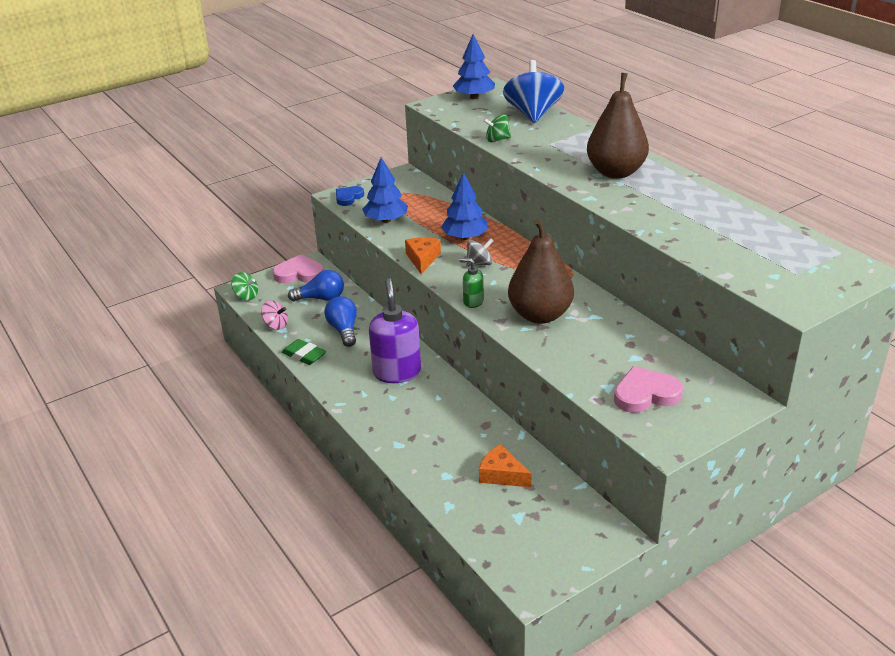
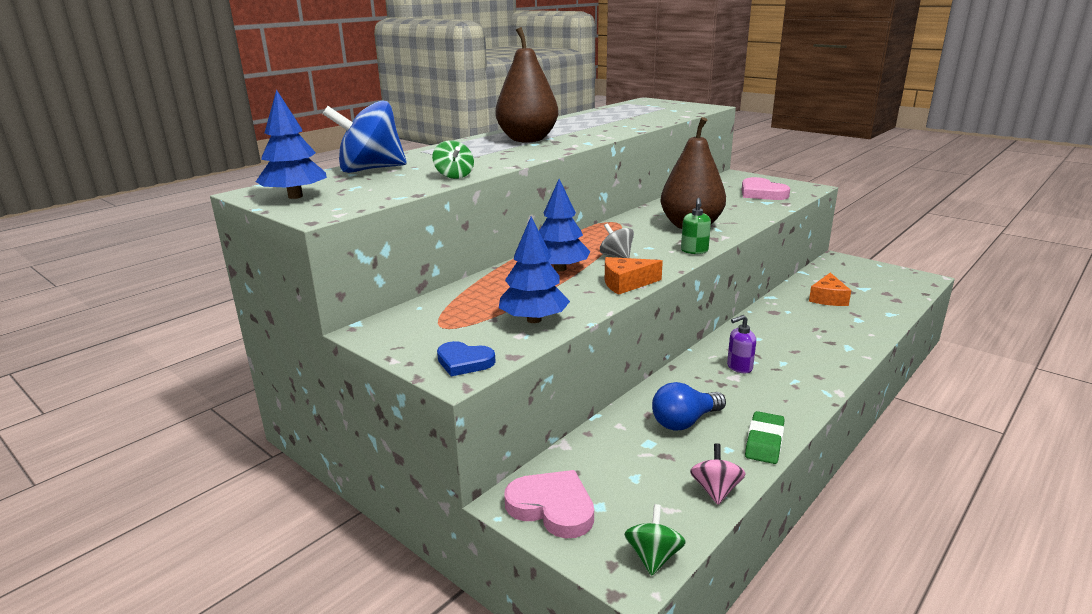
camera: 105 degrees left, 10 degrees down
pink heart [273,254,324,283] -> pink heart turned 135 degrees clockwise [504,470,594,538]
blue light bulb [288,270,344,301] -> none
purple soap dispenser [369,278,421,383] -> purple soap dispenser [727,315,756,373], size x0.49

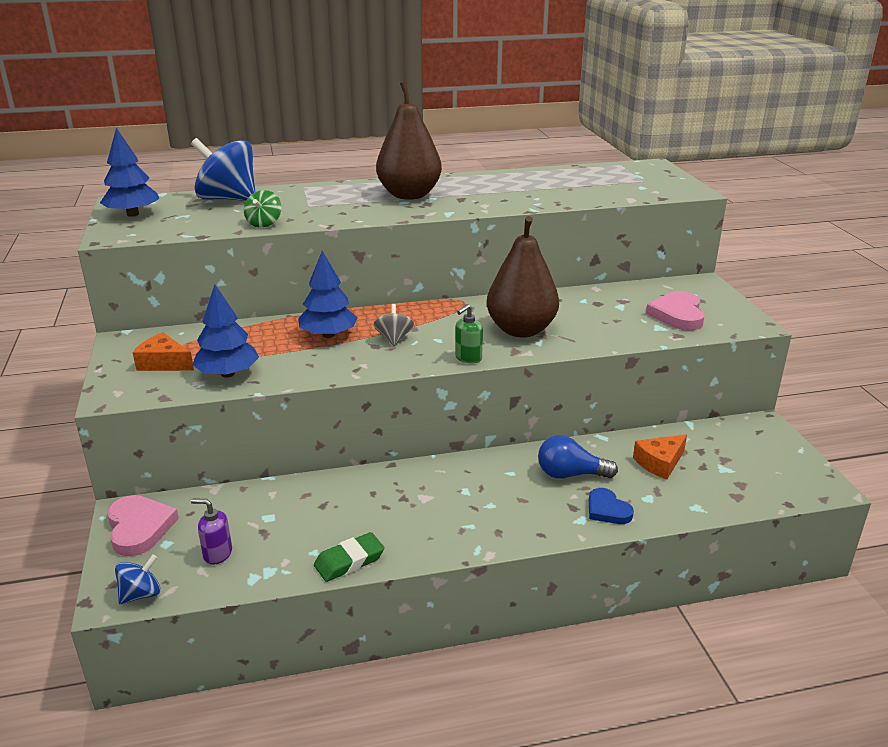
camera: 35 degrees right, 5 degrees up
blue heart [437,341,496,376] -> blue heart moved to [589,488,634,524]
orange cheese [605,257,663,295] -> orange cheese moved to [133,332,194,371]
green spinning top [624,504,686,576] -> blue spinning top [115,554,160,604]
blue light bulb [652,382,726,431] -> blue light bulb moved to [538,435,618,479]
pink spinning top [690,443,746,505] -> none
purple soap dispenser [727,315,756,373] -> purple soap dispenser moved to [191,498,232,565]

